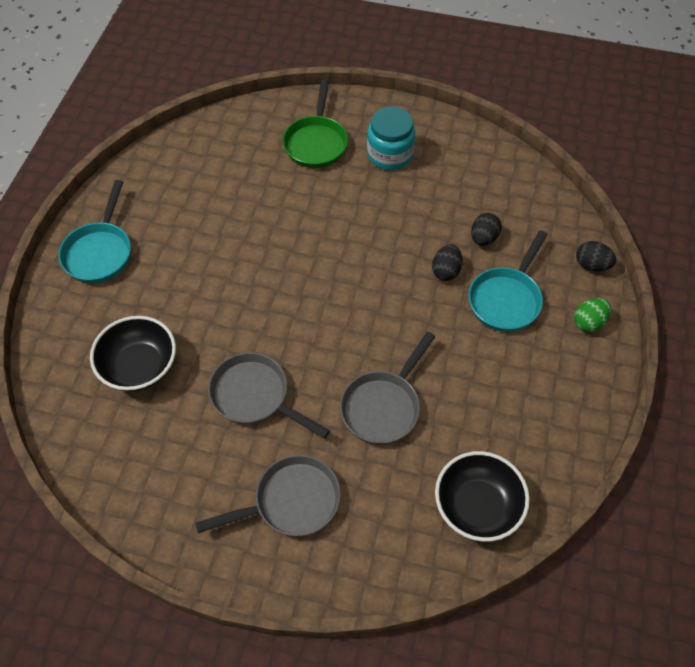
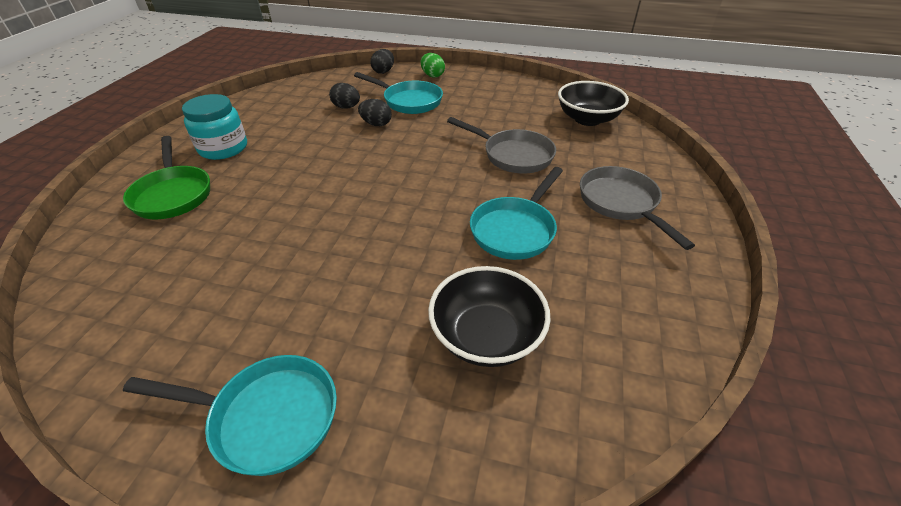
camera: 90 degrees left, 15 degrees down
grey pan [208,352,330,439] -> turquoise pan [470,167,563,260]
green pan [283,79,348,168] -> green pan turned 60 degrees clockwise [123,136,210,219]

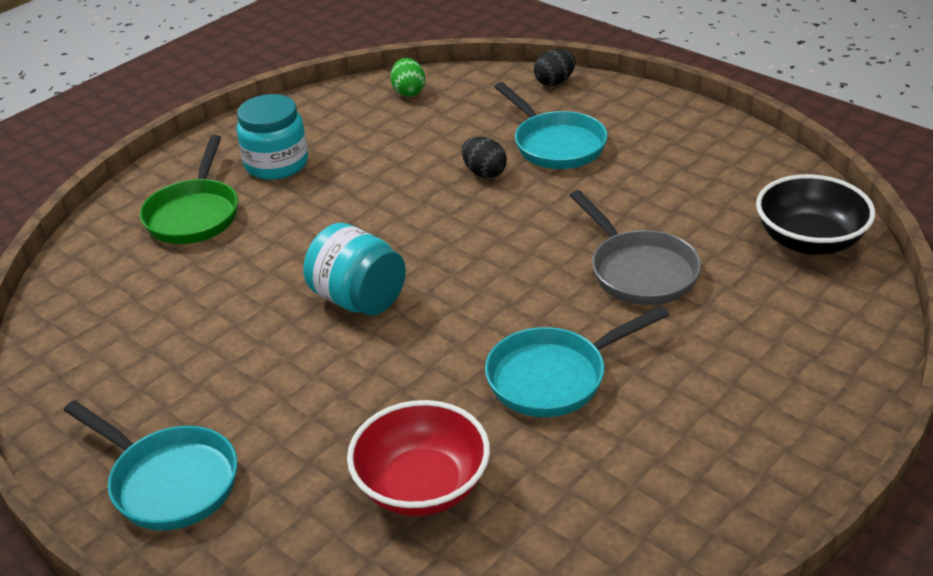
camera: 30 degrees right, 5 degrees down
black egg [329,83,360,109] -> none
green egg [421,53,445,78] -> green egg moved to [390,58,425,97]
black bowl [428,266,551,367] -> red bowl [347,400,490,516]
grey pan [580,166,695,250] -> none
none -> turquoise jar [304,223,406,316]

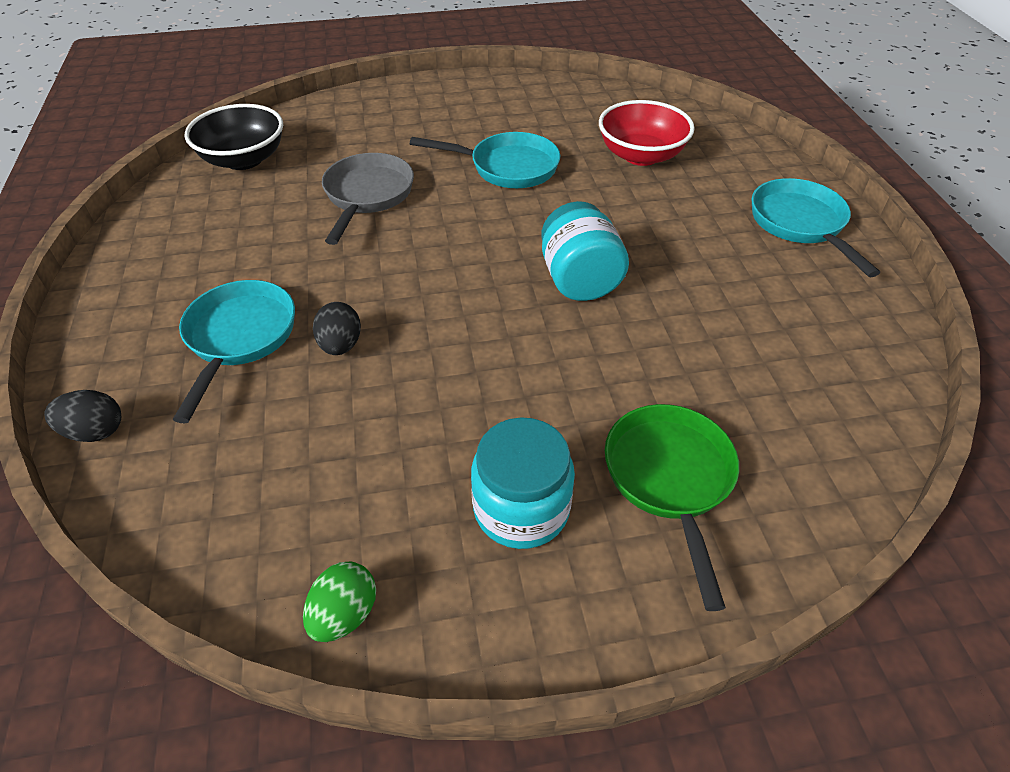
camera: 145 degrees left, 10 degrees up
green pan [140,135,238,244] -> green pan turned 45 degrees counterclockwise [605,404,739,611]
green egg [390,58,425,97] -> green egg moved to [303,562,376,642]

